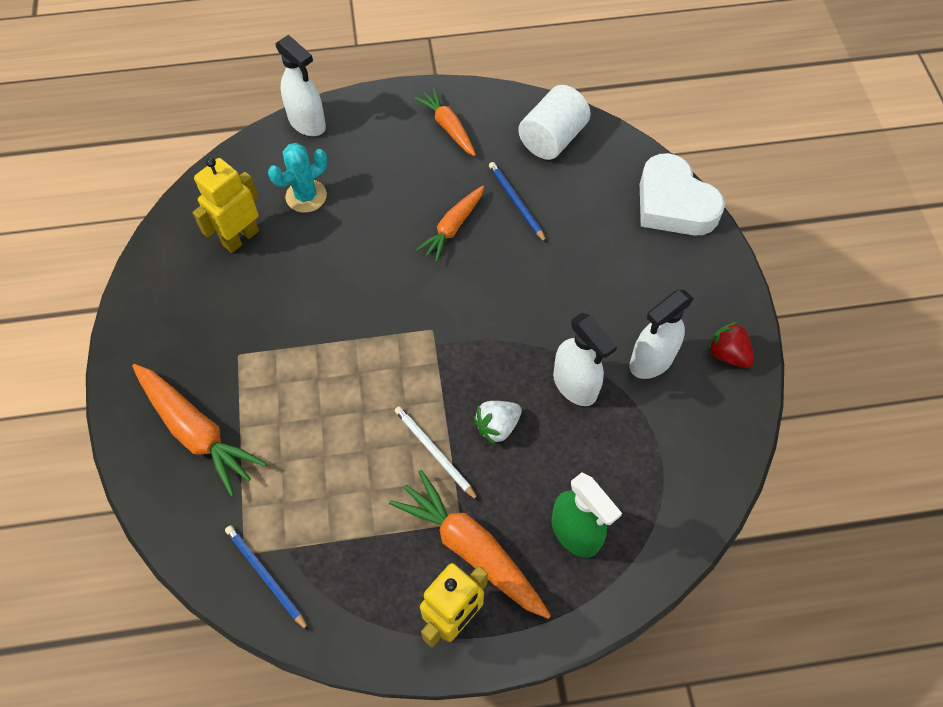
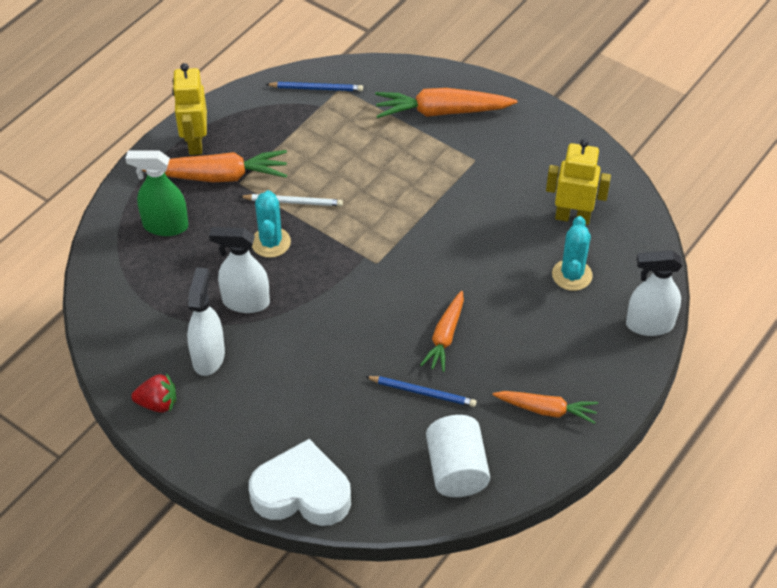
camera: 135 degrees right, 10 degrees down
yellow robot [192,157,259,253] -> yellow robot turned 75 degrees counterclockwise [546,139,611,225]
orange carrot [416,186,484,262] -> orange carrot turned 150 degrees counterclockwise [420,291,464,372]
white strawberry [473,401,522,445] -> turquoise cactus [252,190,291,258]

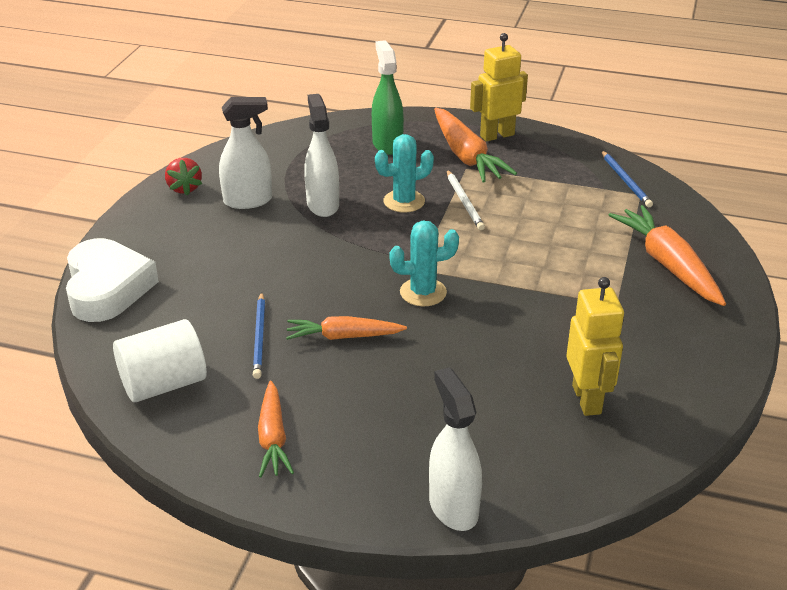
camera: 70 degrees right, 15 degrees down
turquoise cactus [552,216,593,291] -> turquoise cactus moved to [389,221,459,306]

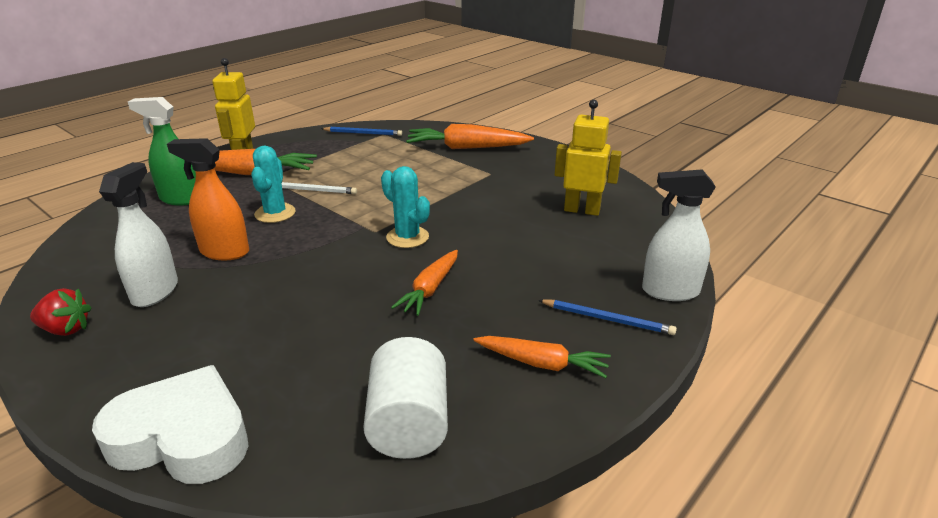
camera: 65 degrees left, 5 degrees down
blue pencil [253,292,265,379] -> blue pencil moved to [538,300,677,335]
white spray bottle [304,94,339,217] -> orange spray bottle [167,138,249,260]
turquoise cactus [389,221,459,306] -> turquoise cactus turned 60 degrees counterclockwise [381,166,430,248]

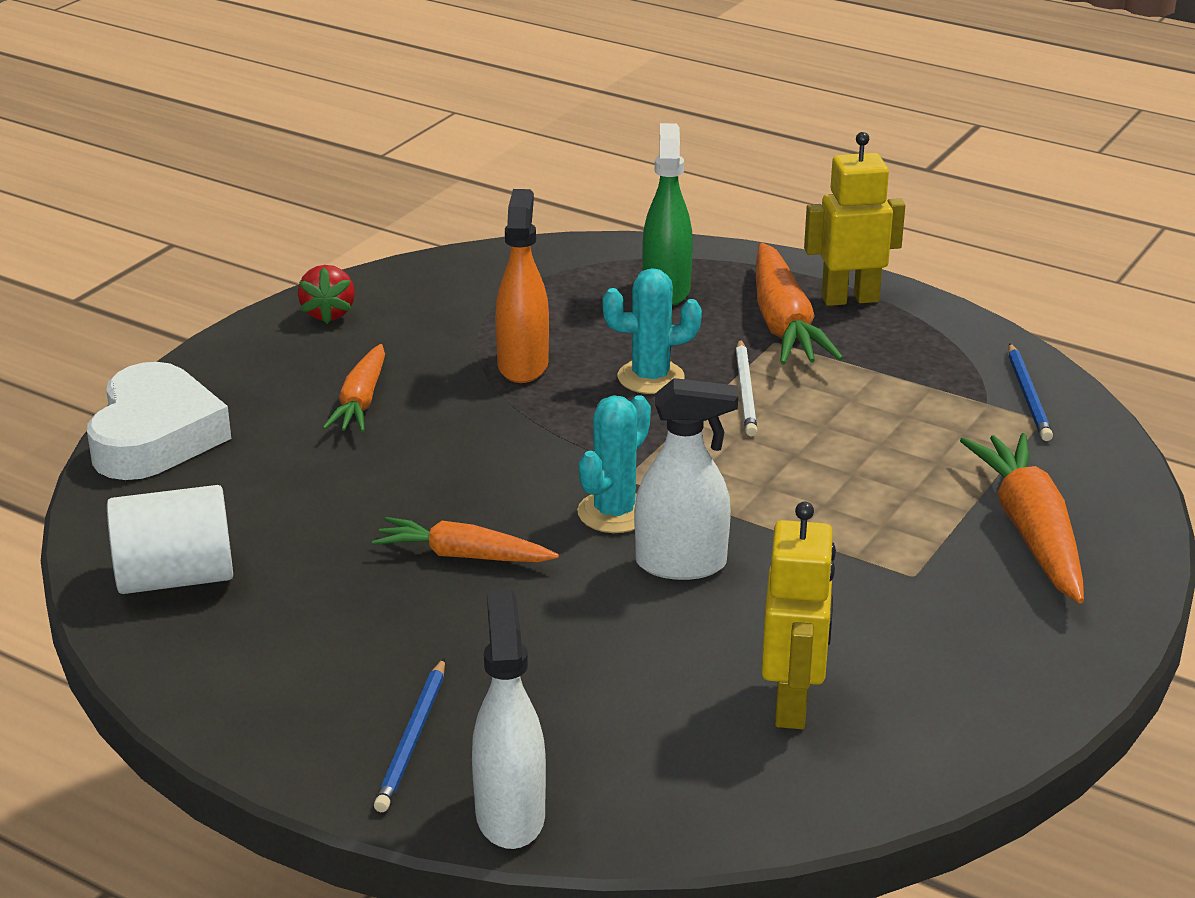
camera: 80 degrees right, 0 degrees up
white spray bottle [99,162,178,307] -> white spray bottle moved to [635,378,738,580]
orange carrot [473,336,611,378] -> orange carrot moved to [323,344,385,432]

